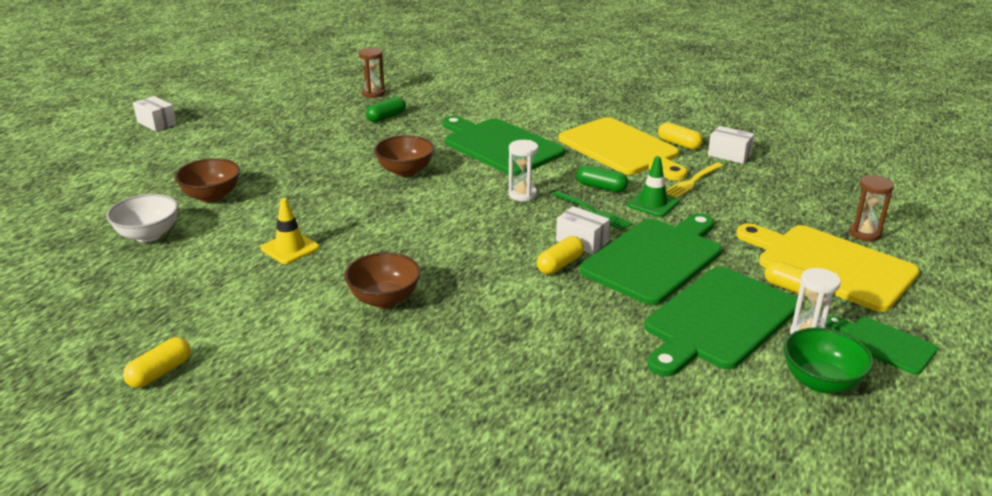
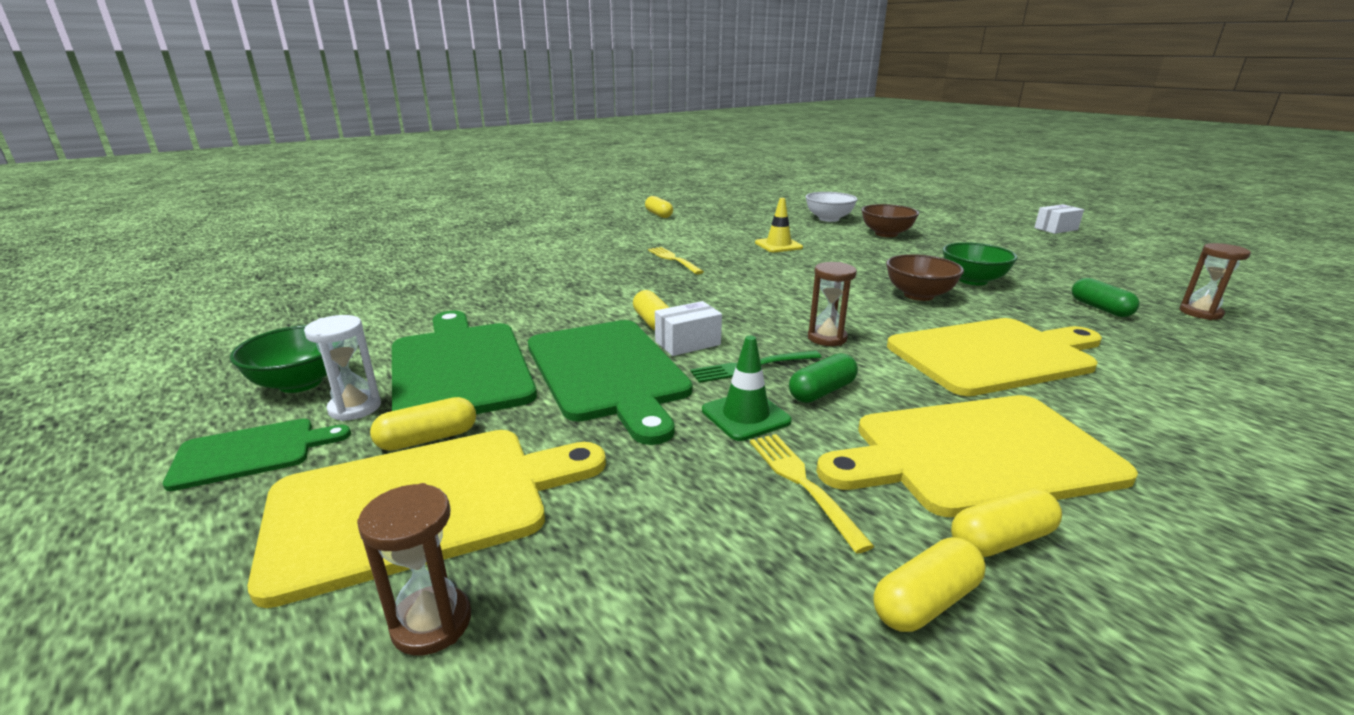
camera: 115 degrees right, 5 degrees down
brown bowl [344,252,421,308] -> yellow fork [648,247,704,274]
green cutting board [442,116,565,176] -> yellow cutting board [887,318,1102,396]
white hourglass [508,140,538,201] -> brown hourglass [808,262,857,346]
white box [708,126,755,164] -> yellow capsule [873,537,986,632]
none -> green bowl [942,242,1018,286]

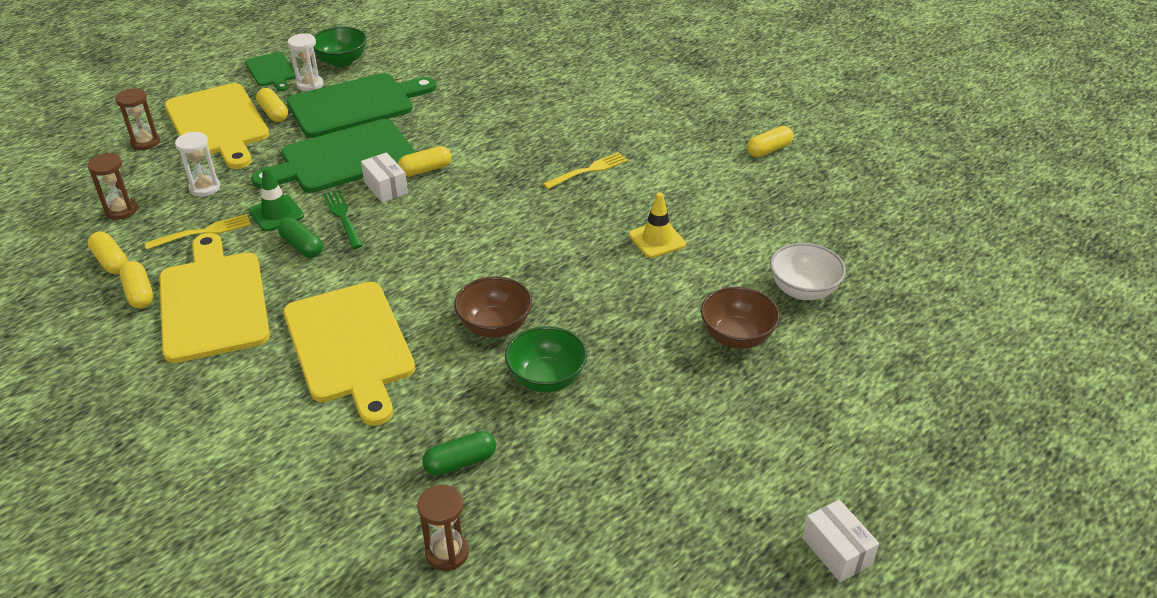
camera: 85 degrees right, 15 degrees up
brown hourglass [808,262,857,346] -> brown hourglass moved to [87,153,138,220]
none -> white hourglass [175,132,220,197]

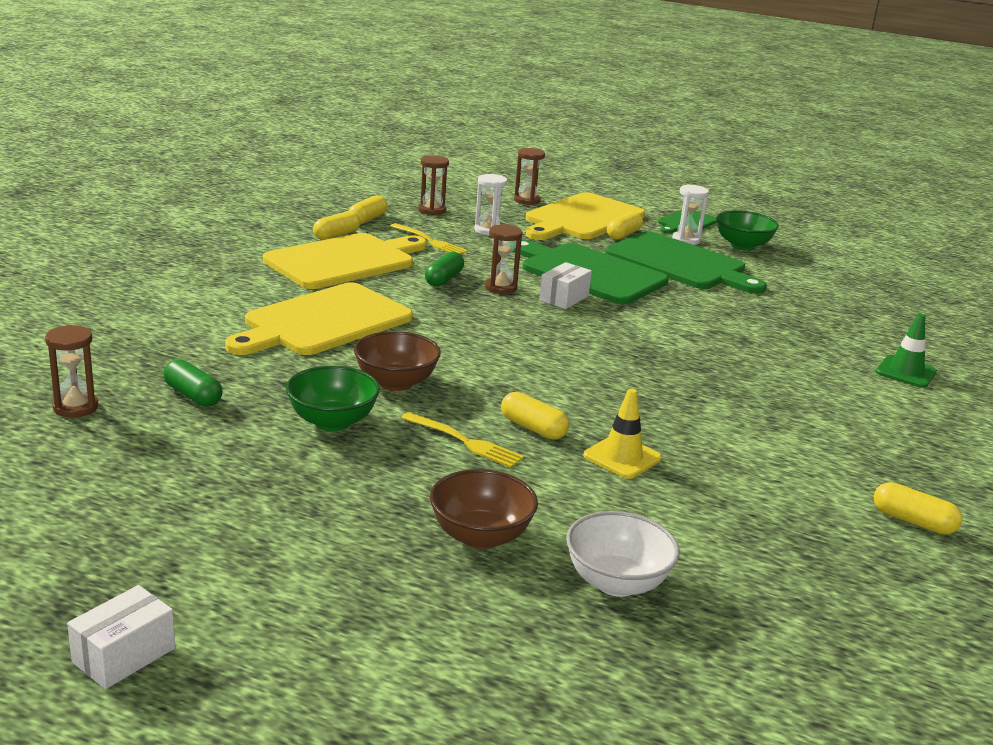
camera: 65 degrees right, 15 degrees down
green traffic cone [249,167,304,231] -> green traffic cone moved to [876,313,937,388]
green fork [323,190,363,249] -> brown hourglass [485,224,522,294]
yellow capsule [398,146,451,177] -> yellow capsule moved to [501,392,569,440]
yellow fork [543,152,628,189] -> yellow fork moved to [401,412,524,468]

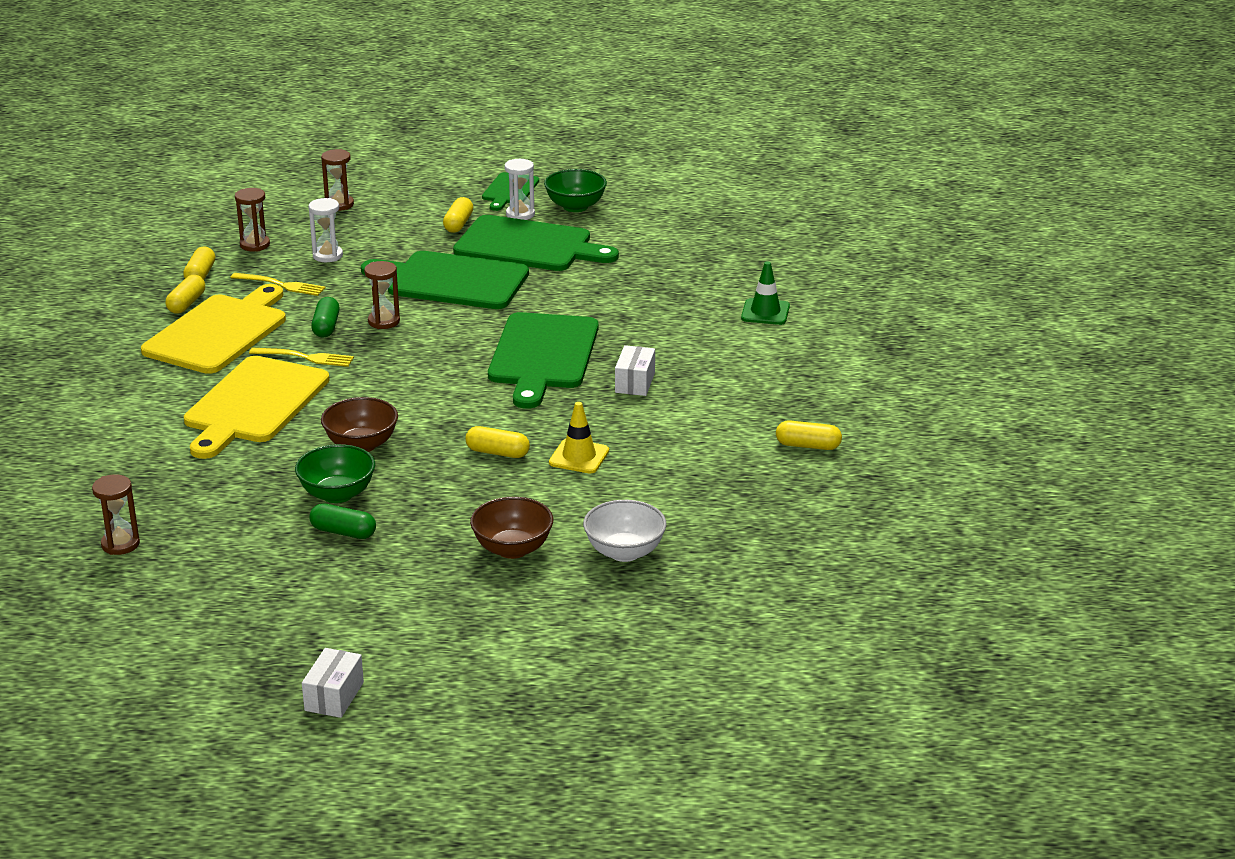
camera: 20 degrees left, 5 degrees up
green capsule [163,359,223,407] -> green capsule moved to [310,504,376,539]
yellow fork [401,412,524,468] -> yellow fork moved to [249,348,354,367]
yellow cutting board [526,192,645,240] -> none
white box [539,262,592,309] -> white box moved to [615,345,655,396]
none -> green cutting board [488,312,599,409]

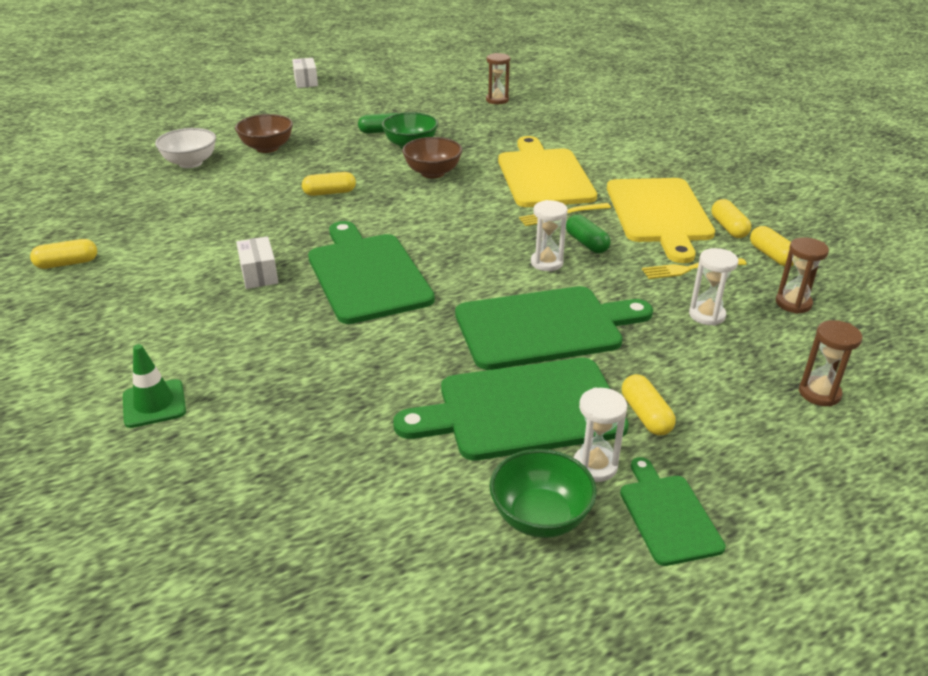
camera: 150 degrees right, 5 degrees up
brown hourglass [364,261,400,329] -> white hourglass [531,200,568,271]
yellow traffic cone [549,402,609,474] -> none

